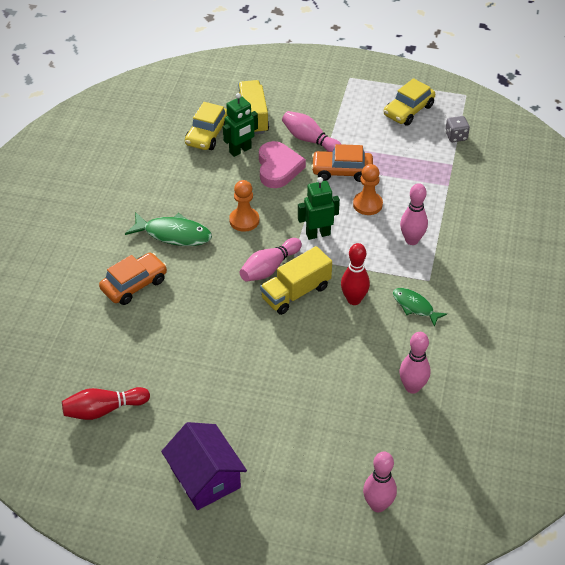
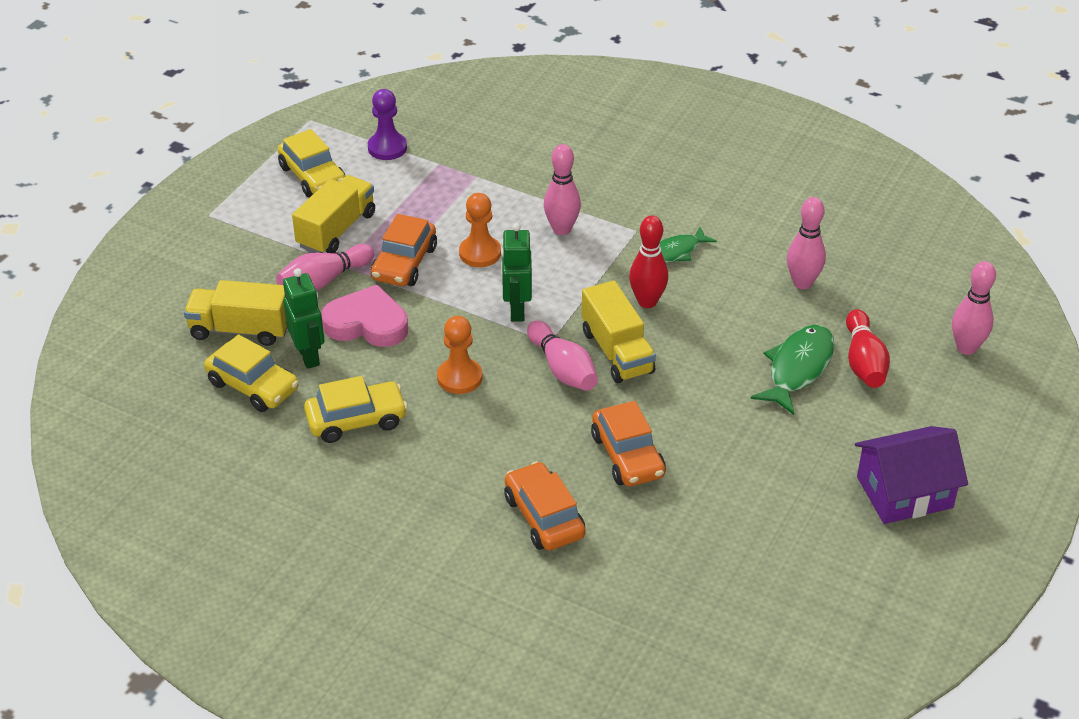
camera: 75 degrees left, 5 degrees down
red bowling pin [62,387,150,420] -> red bowling pin moved to [846,309,890,388]
green fish [125,212,212,246] -> green fish moved to [751,325,835,415]
grey dice [445,116,470,142] -> purple pawn [368,89,407,160]
none -> yellow truck [292,175,375,253]
none -> yellow car [304,376,408,443]
none -> orange car [591,401,666,486]

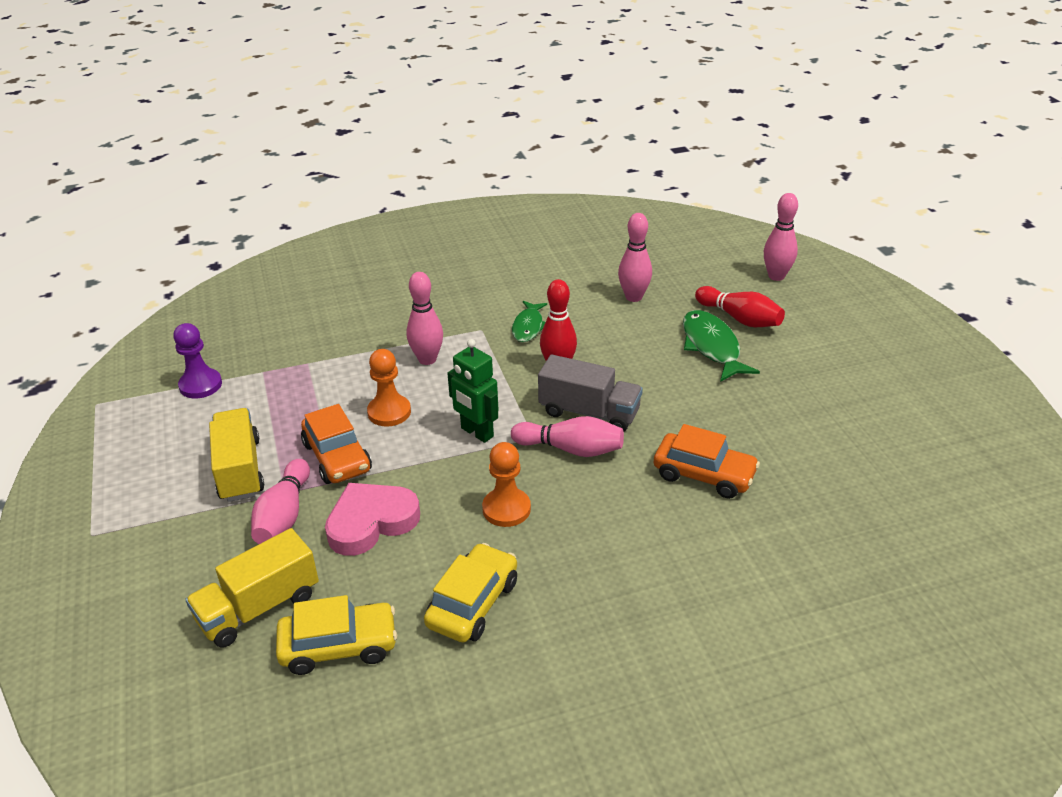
camera: 45 degrees left, 5 degrees down
yellow car [278,129,345,197] -> none
green robot [283,268,324,369] -> none
orange car [504,461,585,550] -> none
yellow truck [581,281,656,384] -> grey truck [538,355,643,432]
purple house [855,426,968,524] -> none

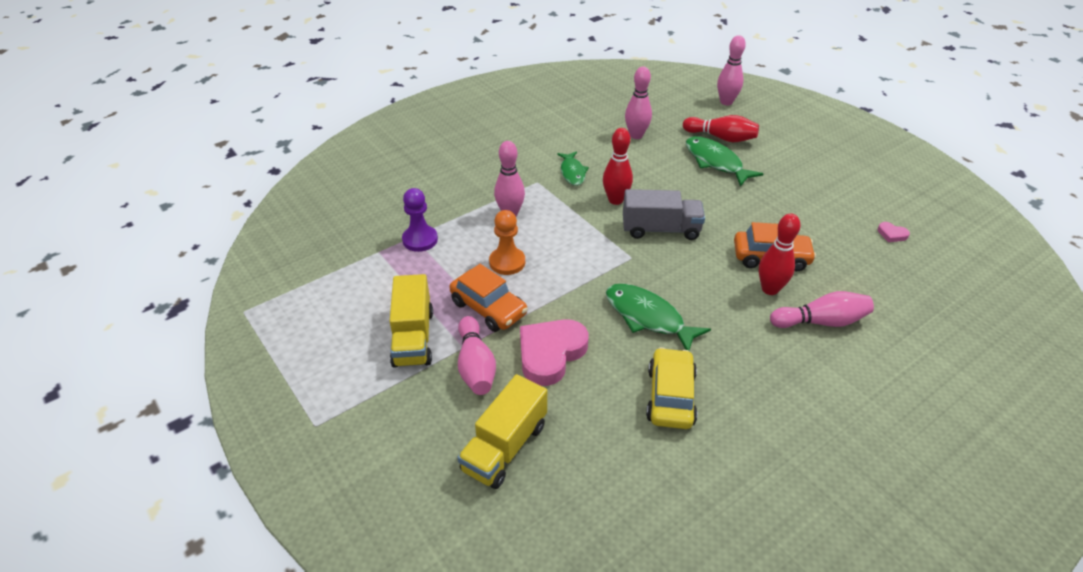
camera: 20 degrees left, 5 degrees up
purple pawn [173,323,222,399] -> purple pawn moved to [402,188,438,252]
yellow truck [209,408,264,502] -> yellow truck turned 150 degrees counterclockwise [390,274,433,368]
yellow car [276,595,397,675] -> none
green robot [447,339,499,443] -> none
orange pawn [482,442,531,527] -> green fish [606,284,711,351]
pink bowling pin [511,416,624,457] -> pink bowling pin moved to [770,291,874,328]
none -> red bowling pin [759,213,801,295]
none -> pink heart [878,222,910,242]

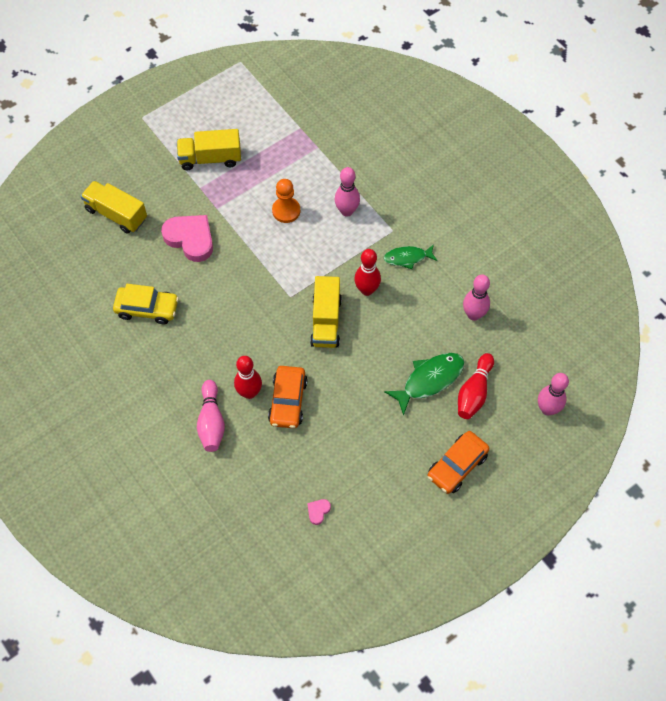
camera: 90 degrees right, 20 degrees up
purple pawn [402,188,438,252] -> none
orange car [449,264,528,332] -> orange car moved to [428,431,490,494]
pink bowling pin [458,316,496,395] -> none
green fish [606,284,711,351] -> none
grey truck [623,189,705,240] -> yellow truck [310,276,342,348]

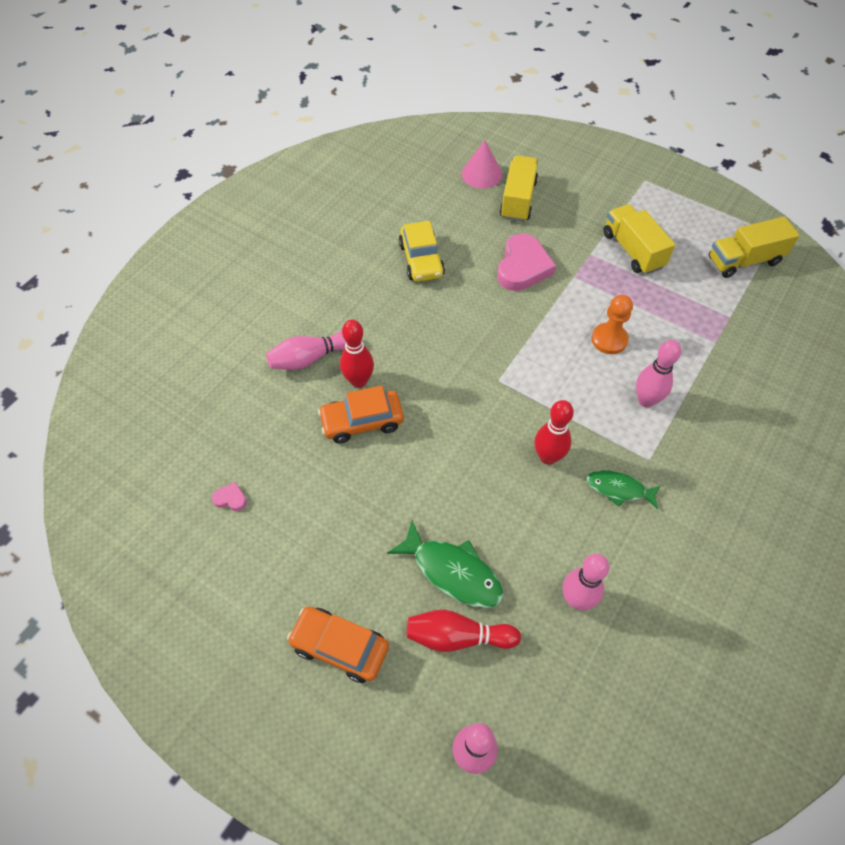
camera: 70 degrees right, 5 degrees down
yellow truck [310,276,342,348] -> yellow truck moved to [709,216,799,278]
green fish [384,244,437,269] -> green fish turned 45 degrees counterclockwise [586,470,661,509]
none -> pink cone [461,140,502,189]

